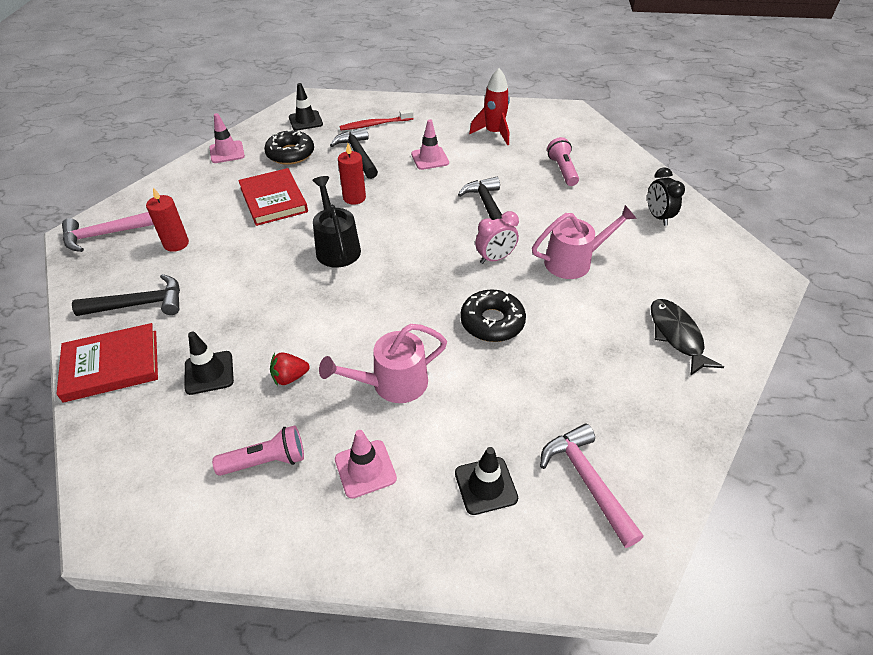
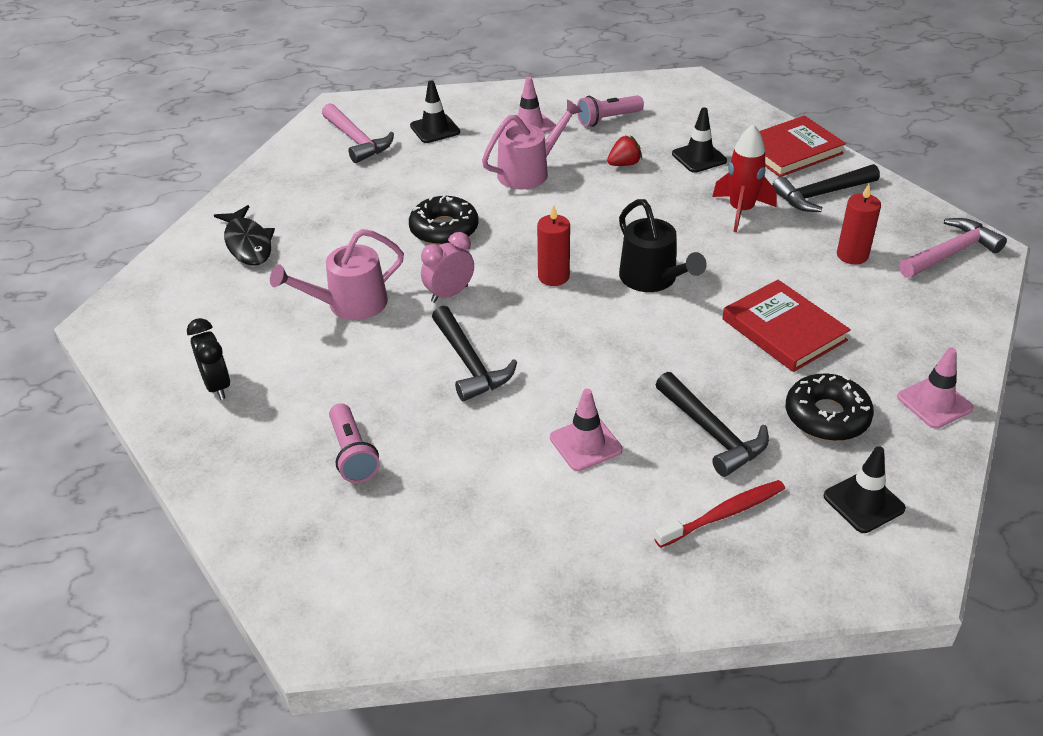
camera: 170 degrees right, 5 degrees down
red candle [338,143,366,205] -> red candle moved to [537,205,570,286]
red rocket [469,68,510,145] -> red rocket moved to [712,124,777,232]

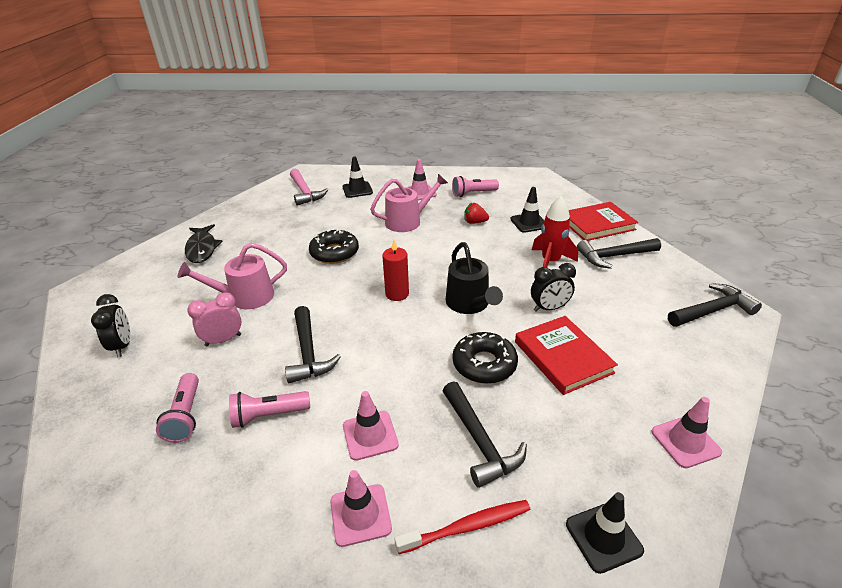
camera: 10 degrees right, 5 degrees down
pink clock [421,232,474,303] -> pink clock moved to [187,292,241,346]
red strawberry [607,135,642,166] -> red strawberry turned 150 degrees counterclockwise [464,203,489,224]
black donut [786,374,874,441] -> black donut moved to [452,332,518,384]
red candle [837,184,881,265] -> none
pink hammer [899,218,1007,278] -> black hammer [668,283,762,327]
none -> pink flashlight [229,391,310,428]
none -> pink traffic cone [330,470,392,547]
none -> black clock [531,263,576,312]

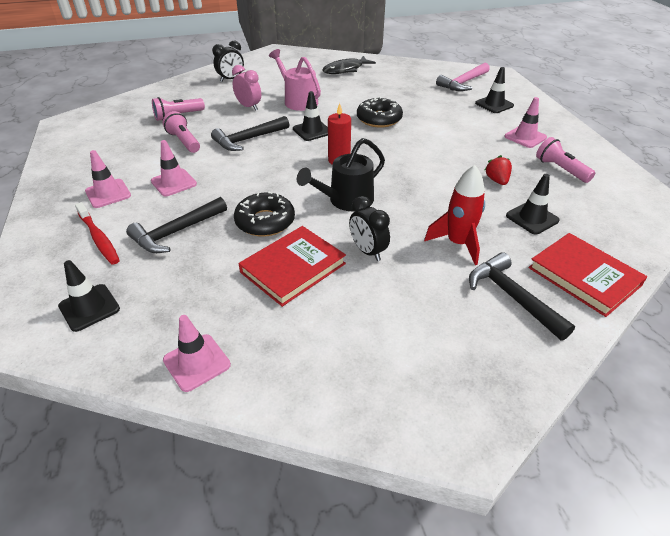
camera: 70 degrees right, 5 degrees up
pink watering can [370,174,448,232] -> none
black hammer [668,283,762,327] -> none
none -> black traffic cone [293,91,328,141]

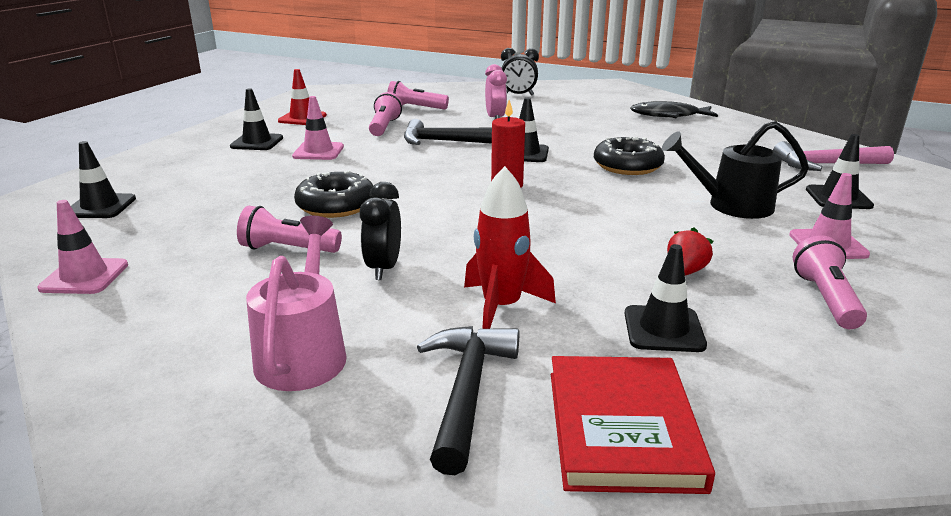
camera: 40 degrees right, 15 degrees down
red toothbrush [75,202,120,265] -> none
pink traffic cone [85,150,131,208] -> black traffic cone [230,88,283,150]
black hammer [126,197,227,253] -> none
red book [239,226,346,307] -> pink flashlight [237,206,342,253]
pink watering can [269,49,321,111] -> pink watering can moved to [246,216,347,391]
black watering can [297,138,385,211] -> black watering can moved to [662,121,809,219]
none -> red traffic cone [278,69,327,125]

